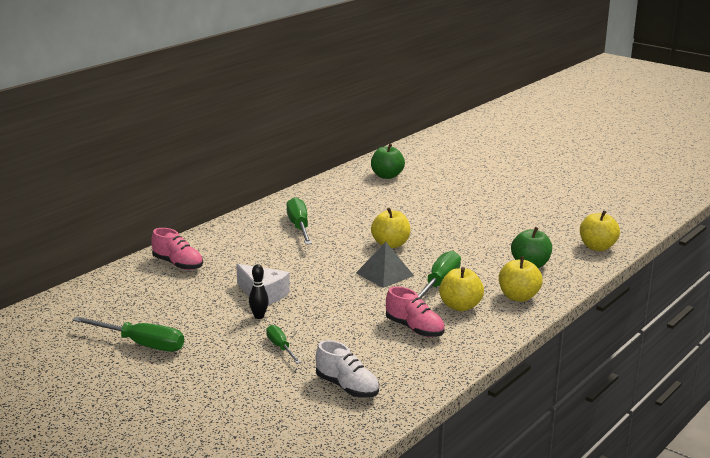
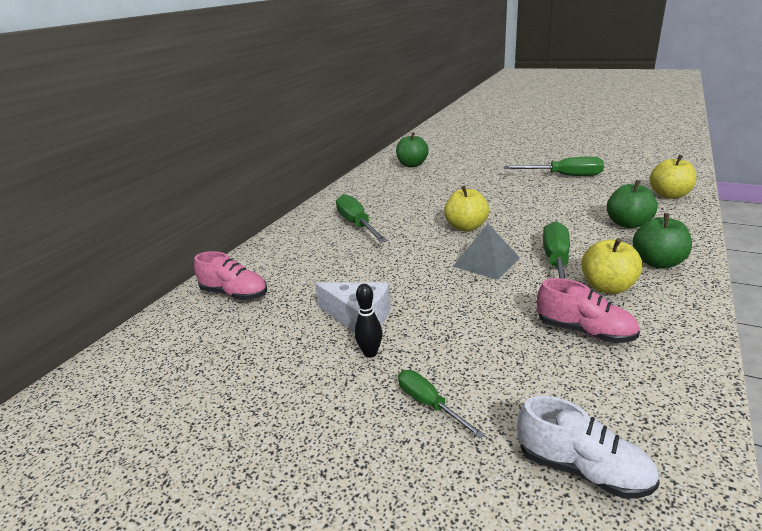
camera: 10 degrees left, 5 degrees up
green screwdriver [72,316,184,352] -> green screwdriver moved to [504,157,604,176]
yellow apple [499,256,543,302] -> green apple [633,213,692,268]

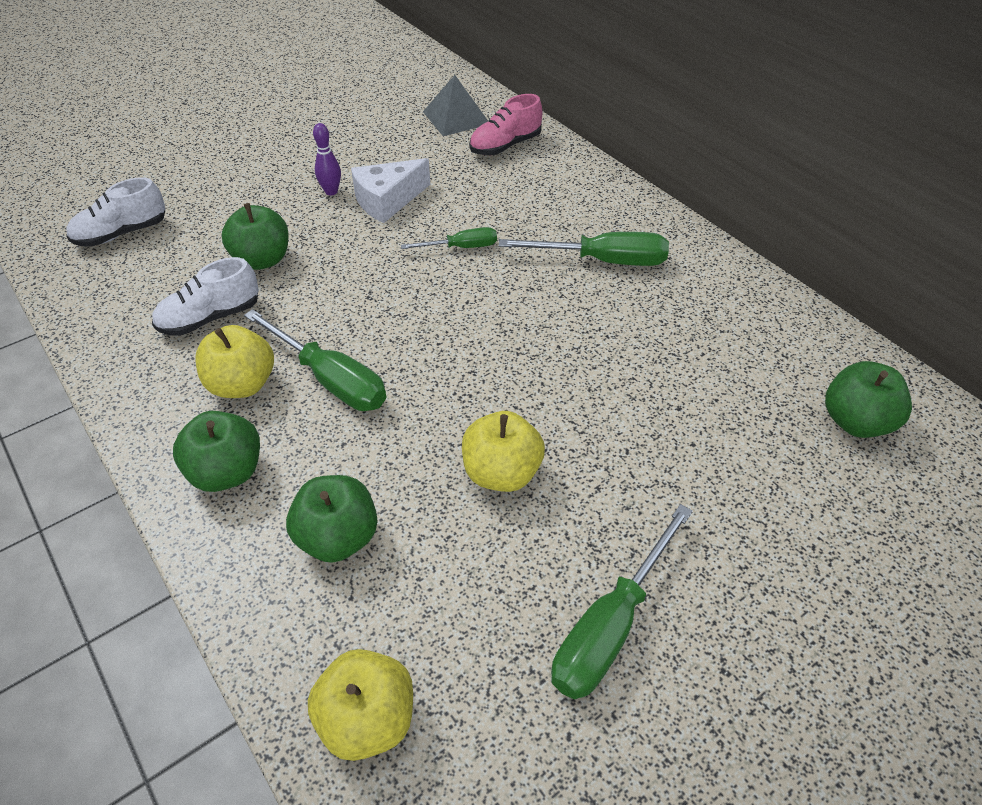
camera: 115 degrees right, 20 degrees up
black bowling pin [354,284,382,358] -> purple bowling pin [313,123,341,196]
green screwdriver [398,370,485,439] -> green screwdriver moved to [401,227,497,249]
yellow apple [444,186,489,231] -> yellow apple moved to [462,411,545,492]
grey pyramid [453,224,520,279] -> grey pyramid moved to [423,75,488,136]
pink shoe [537,278,640,343] -> white shoe [152,257,259,336]
none -> green apple [222,203,289,270]

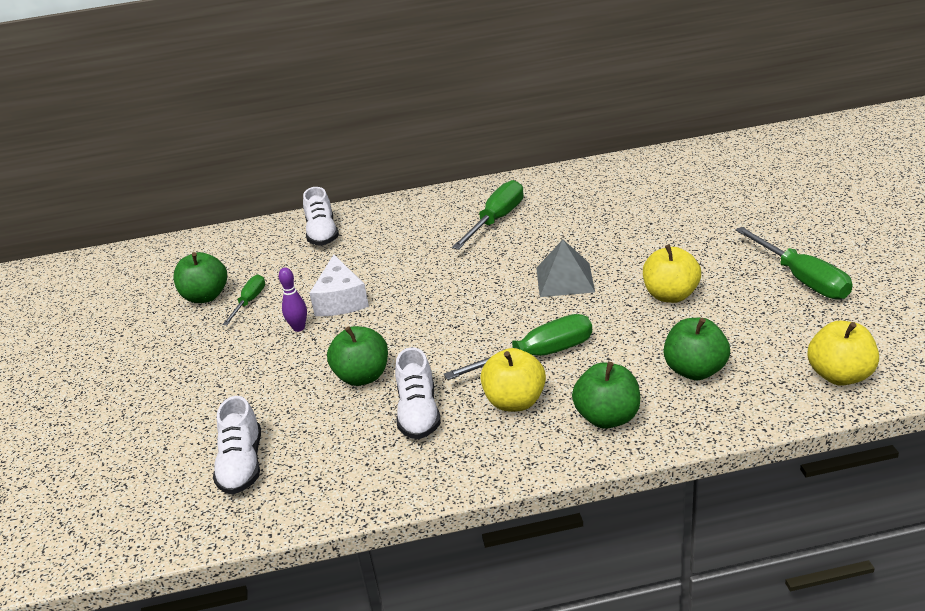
camera: 60 degrees left, 15 degrees down
green screwdriver [401,227,497,249] -> green screwdriver moved to [223,275,265,325]
grey pyramid [423,75,488,136] -> grey pyramid moved to [536,240,595,297]
pink shoe [469,94,542,155] -> white shoe [303,187,339,245]
green apple [825,361,912,438] -> green apple moved to [174,252,227,303]

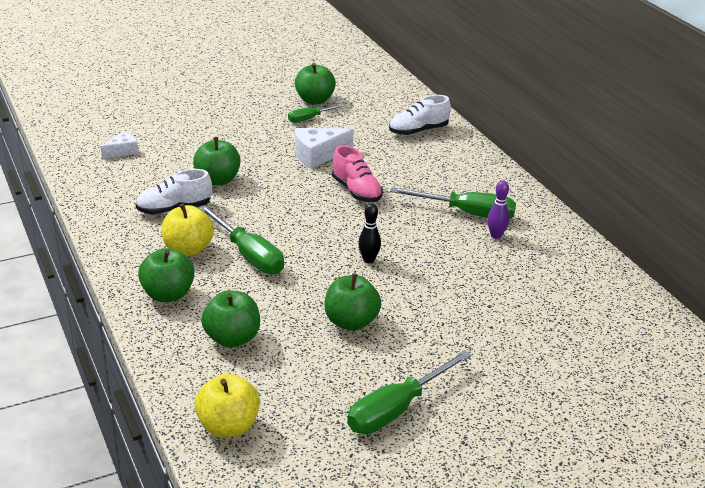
camera: 70 degrees right, 0 degrees up
white shoe [213,396,261,494] -> white cheese [100,131,138,159]
green screwdriver [223,275,265,325] -> green screwdriver turned 150 degrees clockwise [288,104,347,123]
purple bowling pin [279,267,307,332] -> purple bowling pin moved to [487,180,509,239]
grey pyramid [536,240,595,297] -> black bowling pin [358,203,381,263]
yellow apple [643,245,701,303] -> green apple [324,273,381,331]
none -> pink shoe [332,145,383,202]

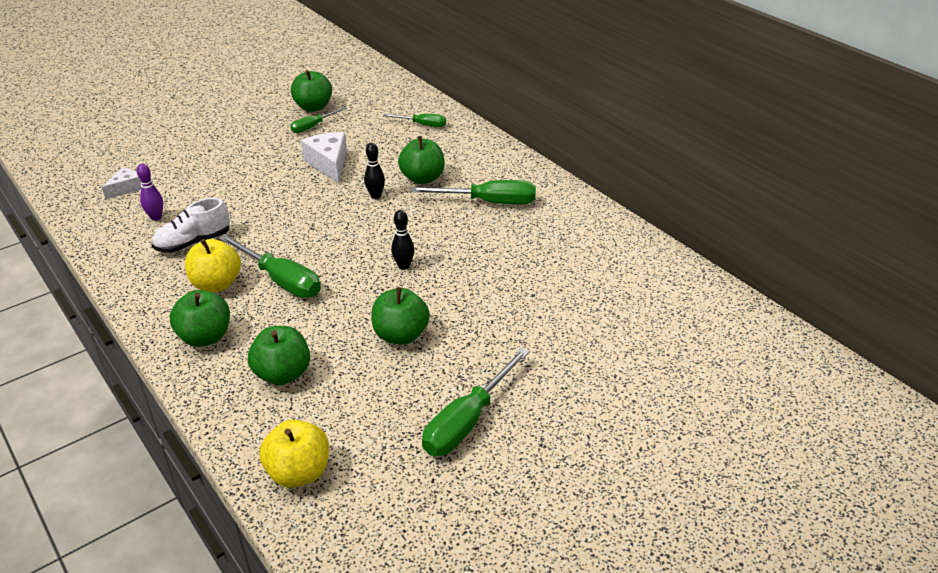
camera: 10 degrees left, 5 degrees up
green apple [193,137,240,185] -> green apple moved to [398,136,445,184]
white cheese [295,128,354,169] -> white cheese turned 105 degrees clockwise [301,132,347,184]
pink shoe [332,145,383,202] -> black bowling pin [364,142,385,199]
white shoe [389,95,451,136] -> green screwdriver [383,114,446,127]
purple bowling pin [487,180,509,239] -> purple bowling pin moved to [137,164,163,221]

